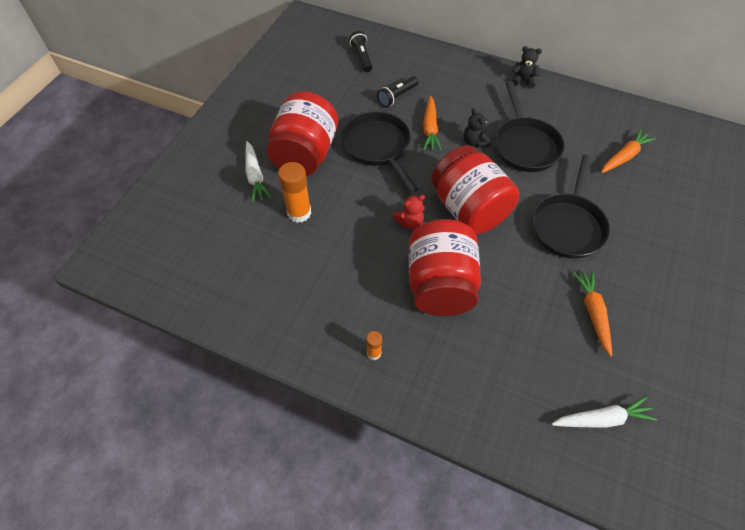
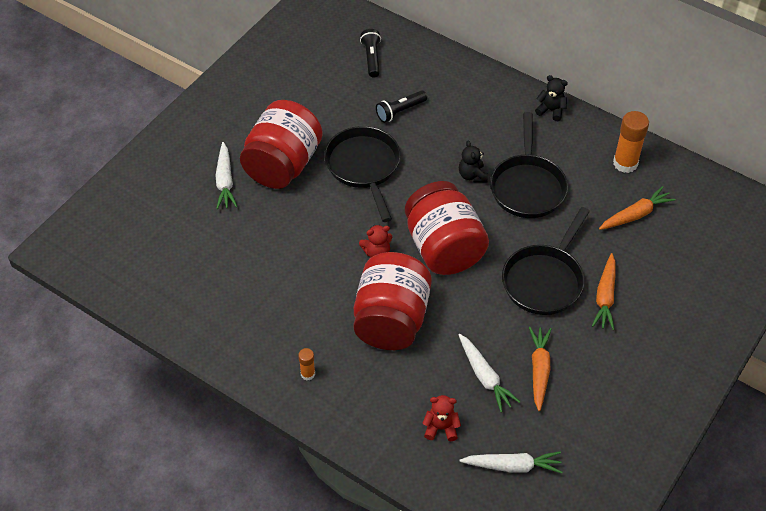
camera: 10 degrees right, 5 degrees down
orange glue stick [278,162,311,223] -> orange glue stick moved to [613,111,649,173]
orange carrot [423,96,442,151] -> orange carrot moved to [592,253,616,330]
none -> red teddy bear [422,395,461,441]
none -> white carrot [459,334,520,412]

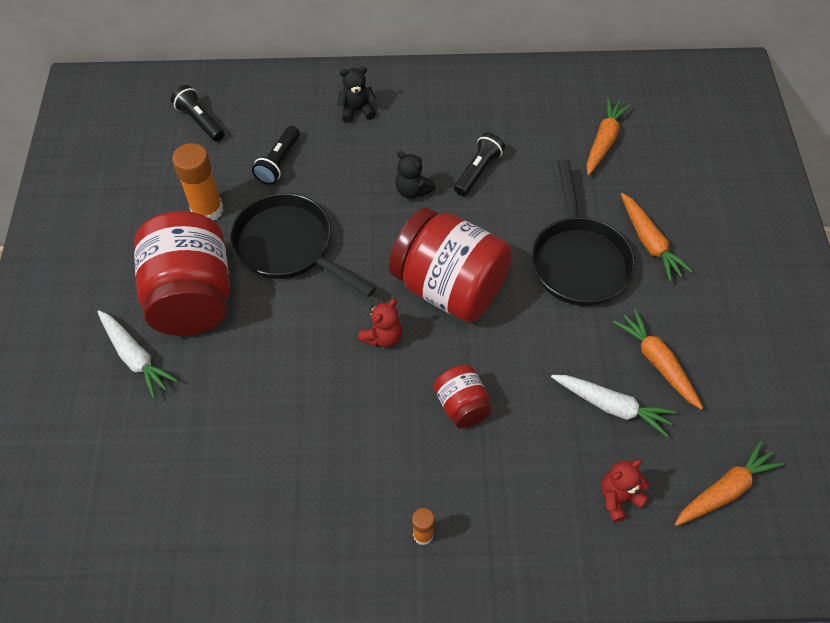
camera: 35 degrees left, 5 degrees up
red jar [354,252,432,350] -> red jar [434,365,492,428], size x0.48
white carrot [459,451,562,473] -> orange carrot [675,440,784,526]
black pan [490,112,568,218] -> black flashlight [454,133,505,196]
black teddy bear [535,75,568,121] -> black teddy bear moved to [337,66,376,123]
orange glue stick [613,111,649,173] -> orange glue stick moved to [172,143,223,220]

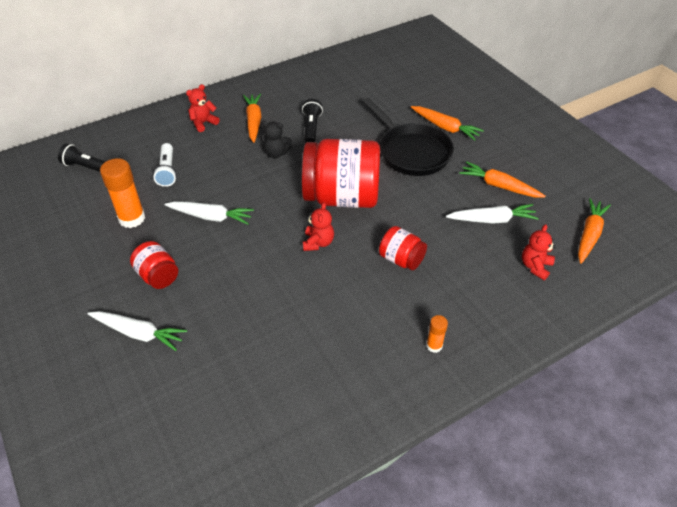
camera: 30 degrees left, 10 degrees down
red jar [134,211,230,336] -> red jar [130,241,178,289], size x0.48
black pan [230,193,376,297] -> white carrot [165,201,254,225]
black flashlight [252,126,300,185] -> white flashlight [153,143,177,187]
black teddy bear [337,66,376,123] -> red teddy bear [186,84,220,132]
orange carrot [587,98,631,176] -> orange carrot moved to [243,94,261,143]

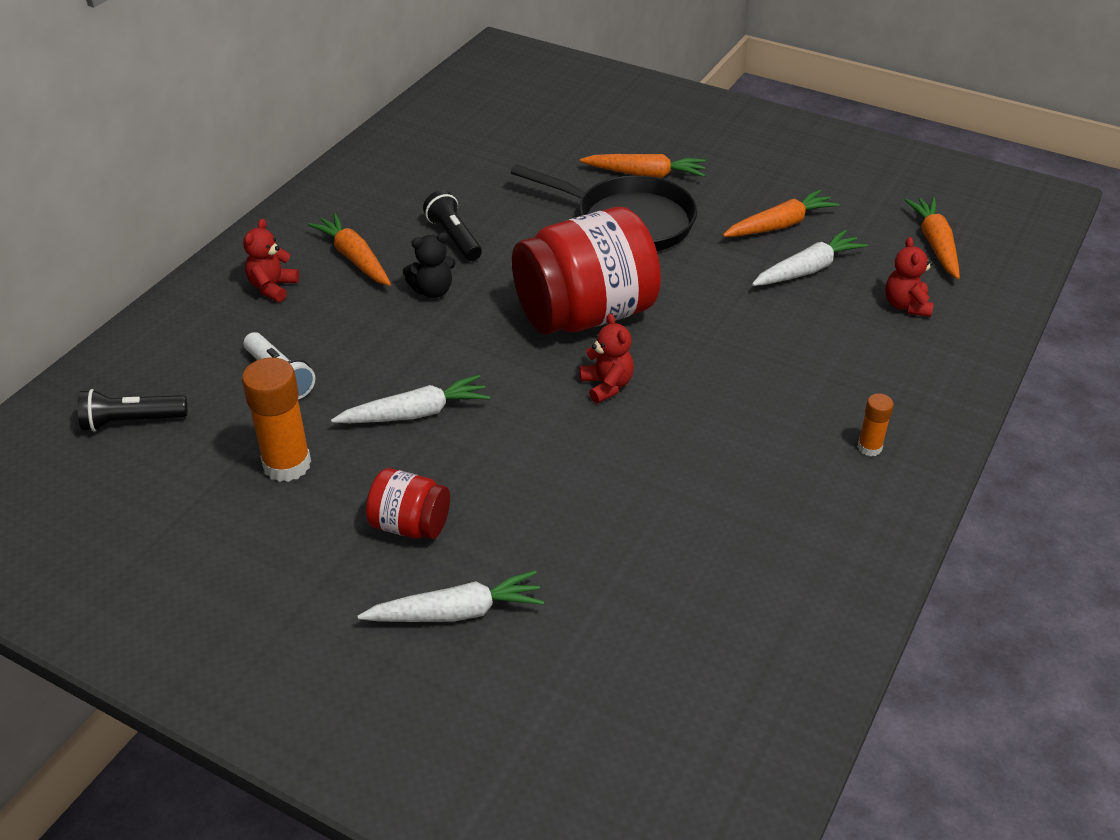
camera: 30 degrees left, 5 degrees down
red jar [379,226,427,270] -> none
orange carrot [459,162,546,197] -> orange carrot turned 150 degrees clockwise [723,190,839,237]

